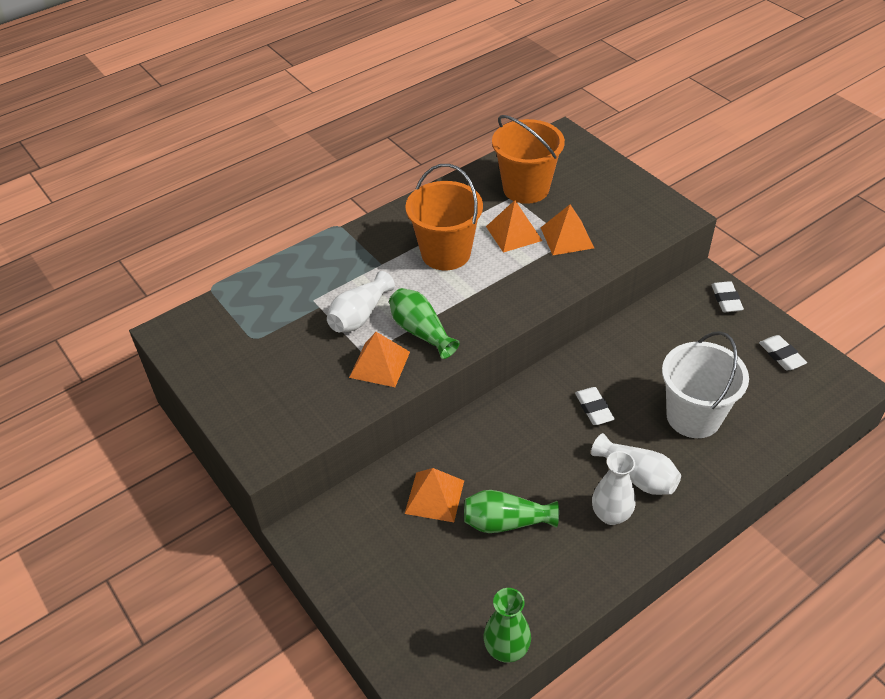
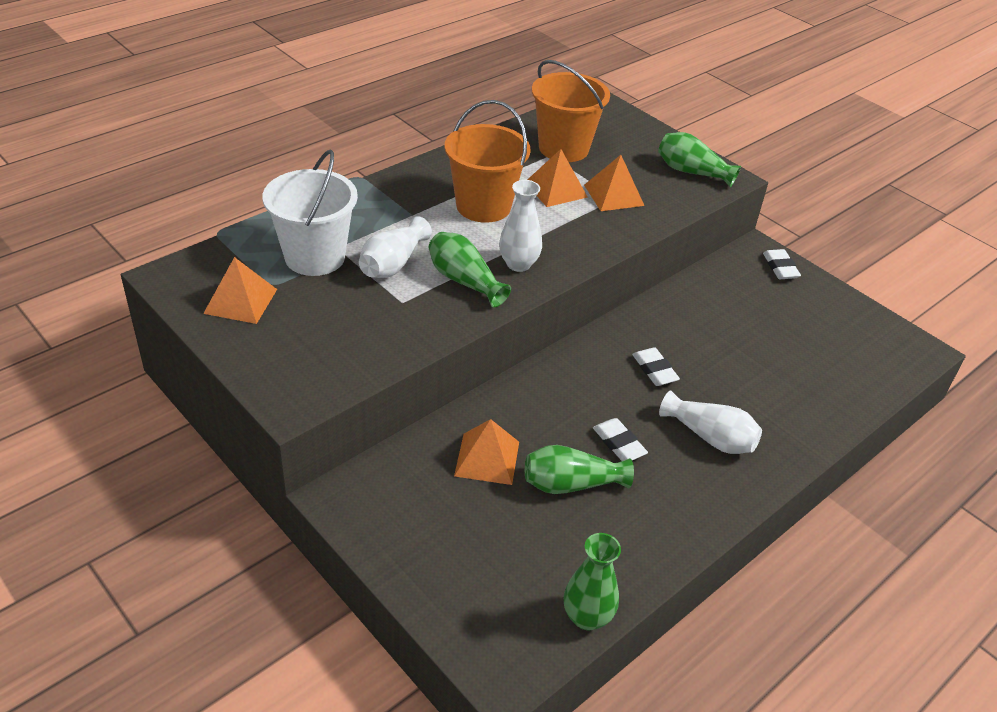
camera: 10 degrees left, 5 degrees down
orange pyramid [349,332,410,387] -> orange pyramid moved to [203,257,277,324]
white vase [592,451,635,525] -> white vase moved to [499,180,542,272]
white bucket [662,331,749,438] -> white bucket moved to [263,150,358,276]
white eraser [759,335,807,370] -> white eraser moved to [593,418,648,461]
none -> green vase [658,132,741,187]

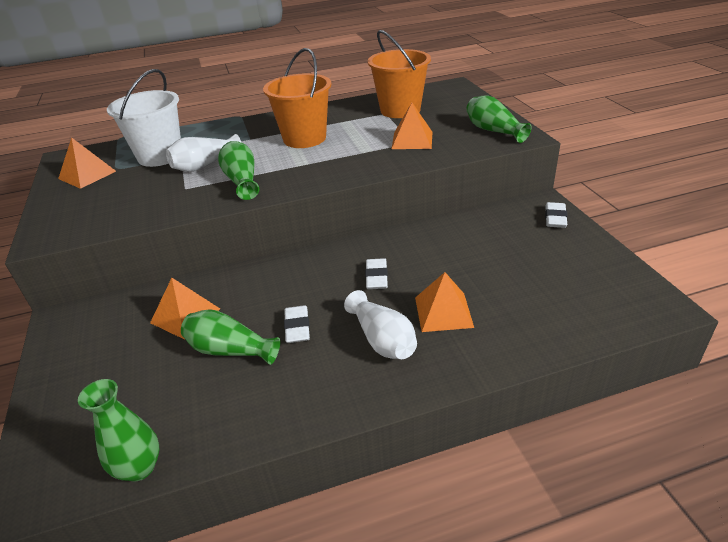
camera: 30 degrees right, 5 degrees down
white vase [499,180,542,272] -> none
orange pyramid [527,149,587,207] -> orange pyramid moved to [415,272,474,332]

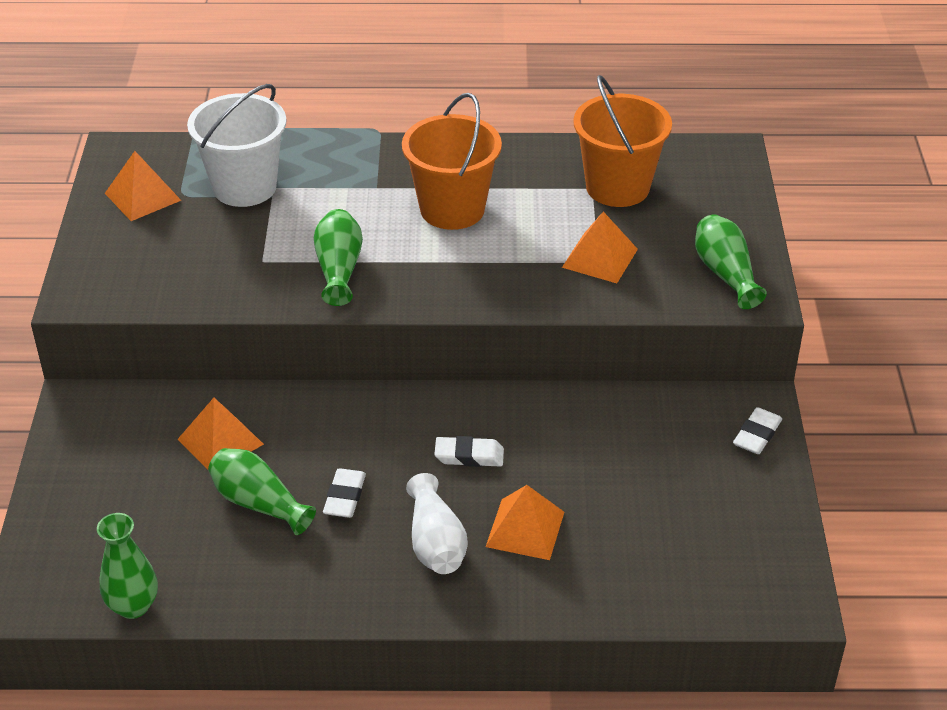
camera: 15 degrees right, 5 degrees up
white vase [166,134,241,172] -> none
white eraser [365,258,388,289] -> white eraser turned 75 degrees clockwise [434,436,504,467]

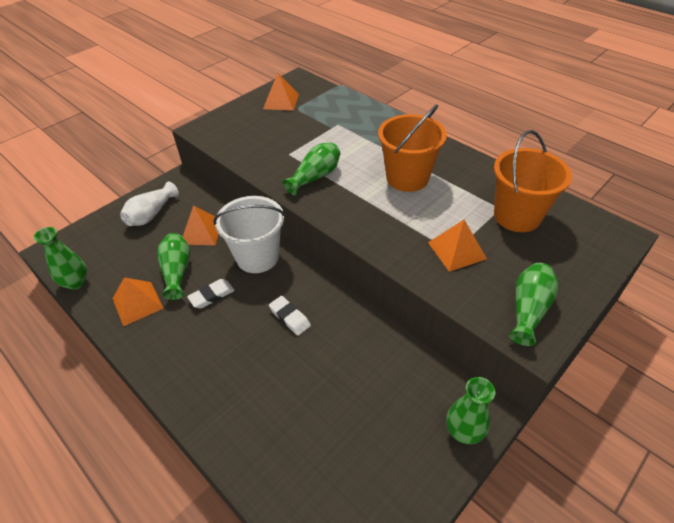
camera: 45 degrees right, 5 degrees up
white bucket [187,84,286,207] -> white bucket moved to [213,196,285,273]
white vase [406,473,468,574] -> white vase moved to [120,182,179,226]
orange pyramid [486,485,564,560] -> orange pyramid moved to [113,278,164,326]
white eraser [733,407,782,454] -> green vase [446,377,495,444]

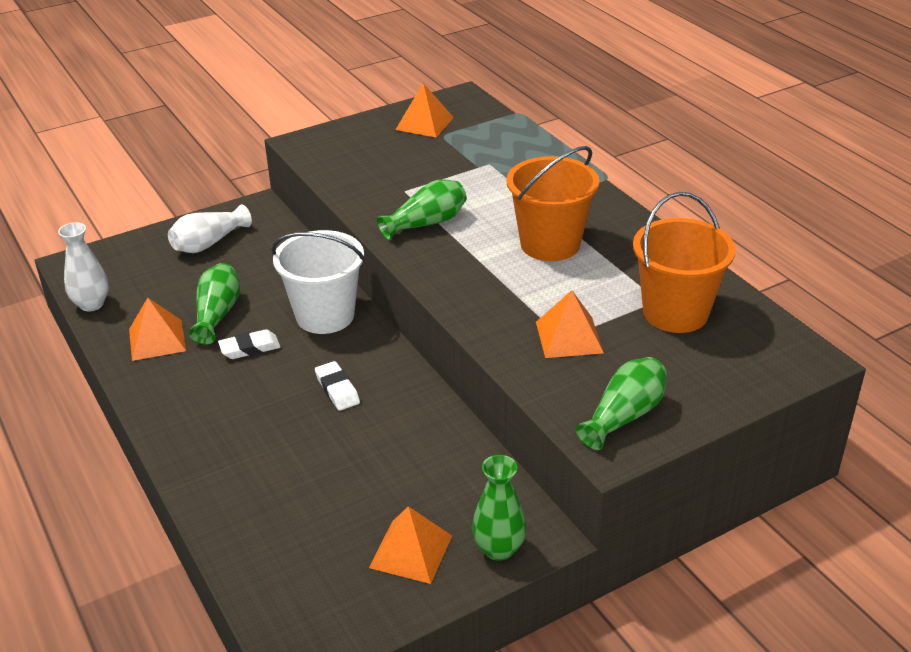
camera: 15 degrees right, 10 degrees down
green vase [34,227,87,290] -> white vase [58,222,109,312]
orange pyramid [183,205,219,245] -> orange pyramid moved to [369,506,452,584]

